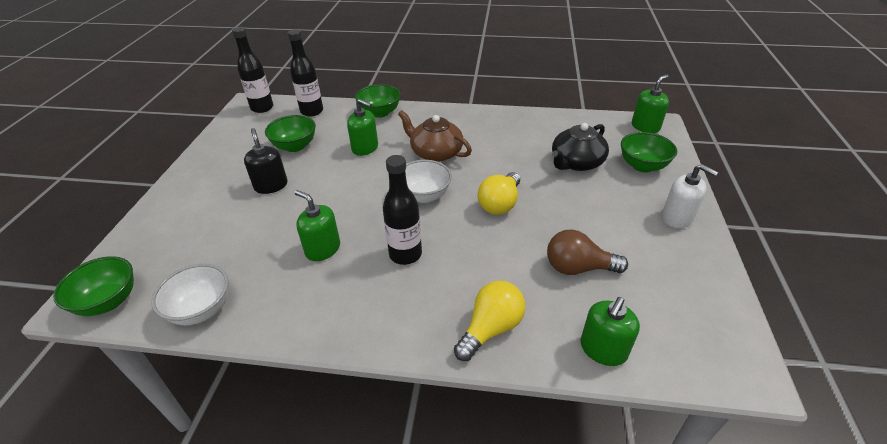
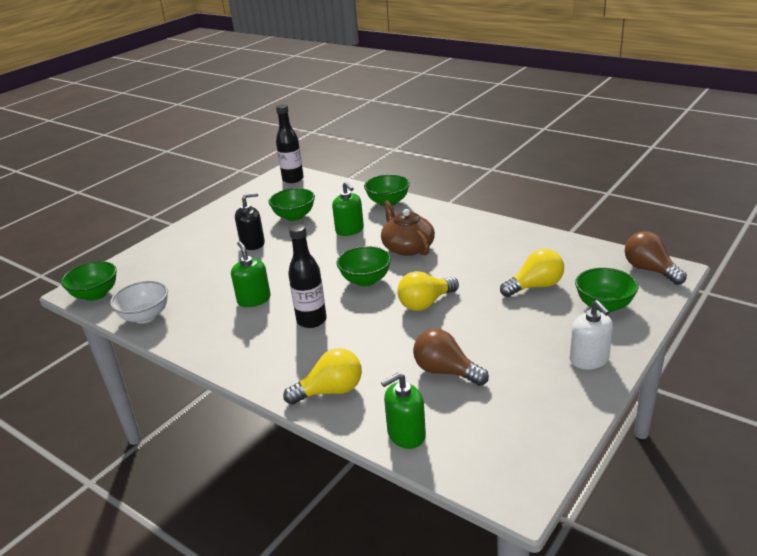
camera: 30 degrees right, 10 degrees down
black soap dispenser [244,128,287,194] -> black soap dispenser turned 60 degrees clockwise [235,193,265,250]
black bottle [287,29,323,117] -> none
white bowl [405,160,452,203] -> green bowl [337,246,391,287]
black teapot [552,123,609,171] -> yellow light bulb [500,248,564,297]
green soap dispenser [632,75,669,133] -> brown light bulb [625,231,687,285]

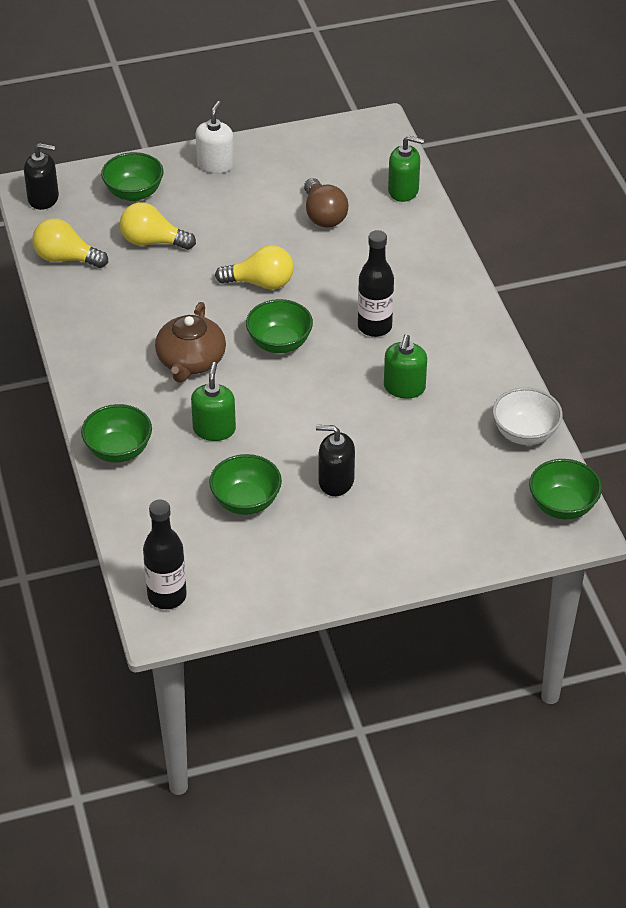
camera: 145 degrees left, 15 degrees up
yellow light bulb [283,348,362,405] -> yellow light bulb moved to [32,218,108,268]
brown light bulb [625,231,687,285] -> black soap dispenser [24,143,59,210]

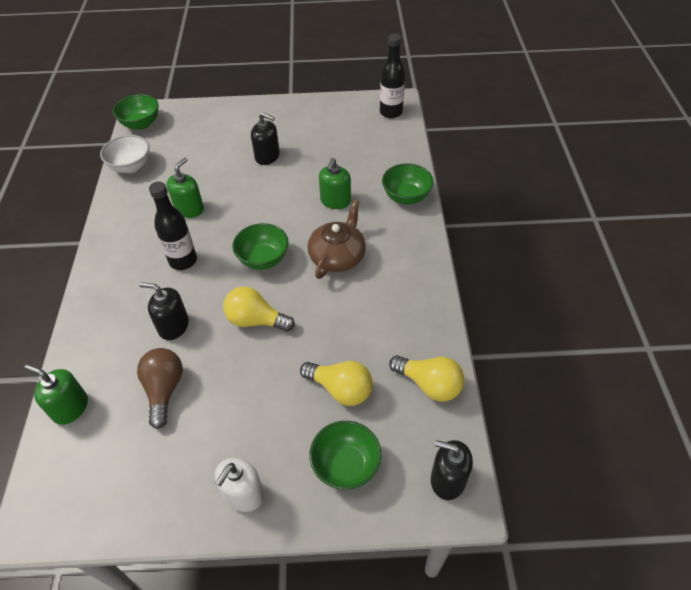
camera: 165 degrees left, 5 degrees up
green bowl [209,454,282,515] -> none
none -> black soap dispenser [139,282,189,340]

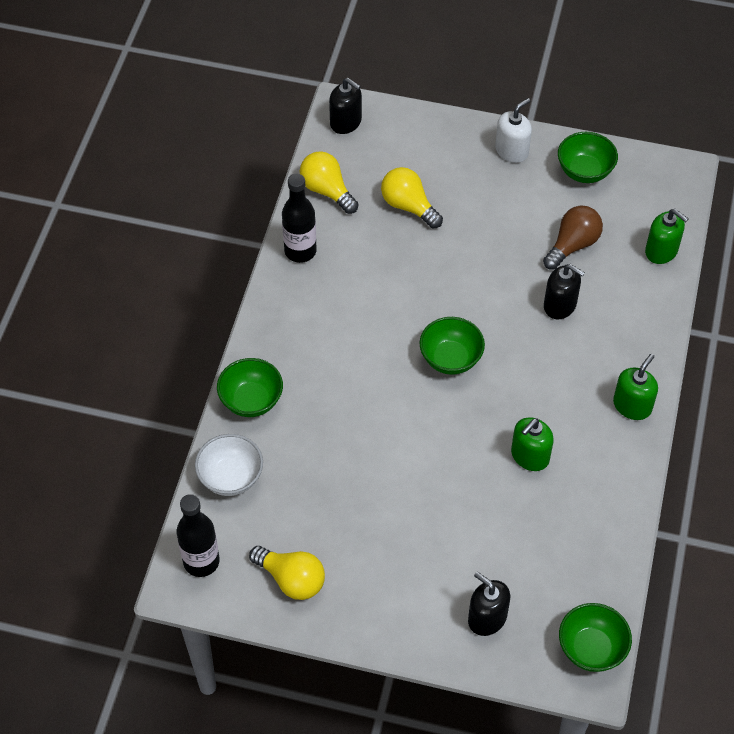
camera: 165 degrees left, 5 degrees up
white bowl [100,135,150,173] -> white bowl moved to [195,434,263,496]
brown light bulb [137,348,183,429] -> brown light bulb turned 150 degrees counterclockwise [543,205,603,270]
black bottle [149,182,197,270] -> black bottle moved to [282,174,317,263]
yellow light bulb [223,286,295,332] -> yellow light bulb moved to [249,546,325,600]
black soap dispenser [251,112,280,165] -> black soap dispenser moved to [468,572,510,636]
brown teapot [307,200,366,279] -> none
green bowl [309,421,381,490] -> green bowl moved to [558,132,618,183]
green soap dispenser [319,158,351,209] -> green soap dispenser moved to [613,354,658,420]

